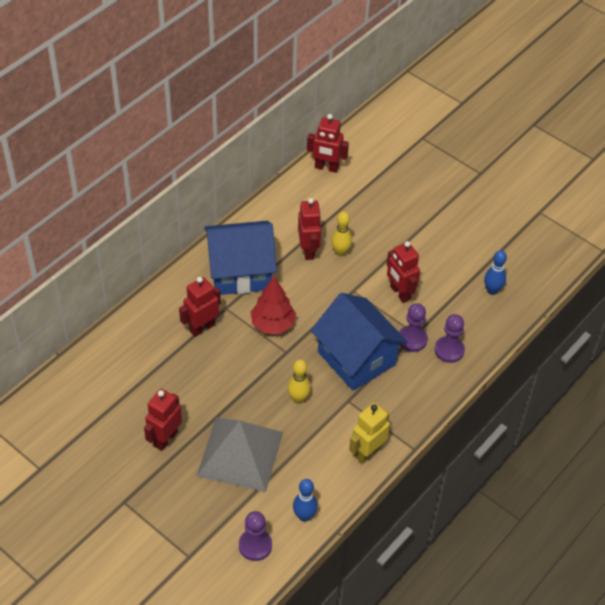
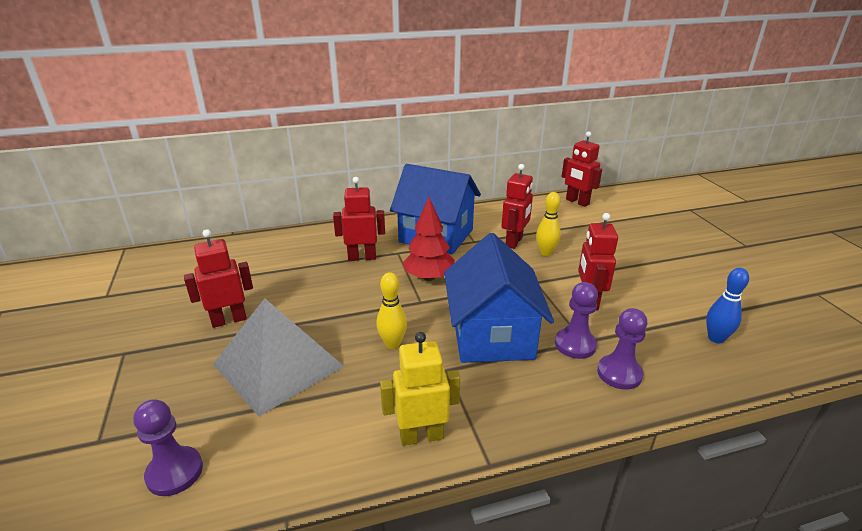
camera: 35 degrees right, 20 degrees down
blue bowling pin [293,479,318,522] -> none

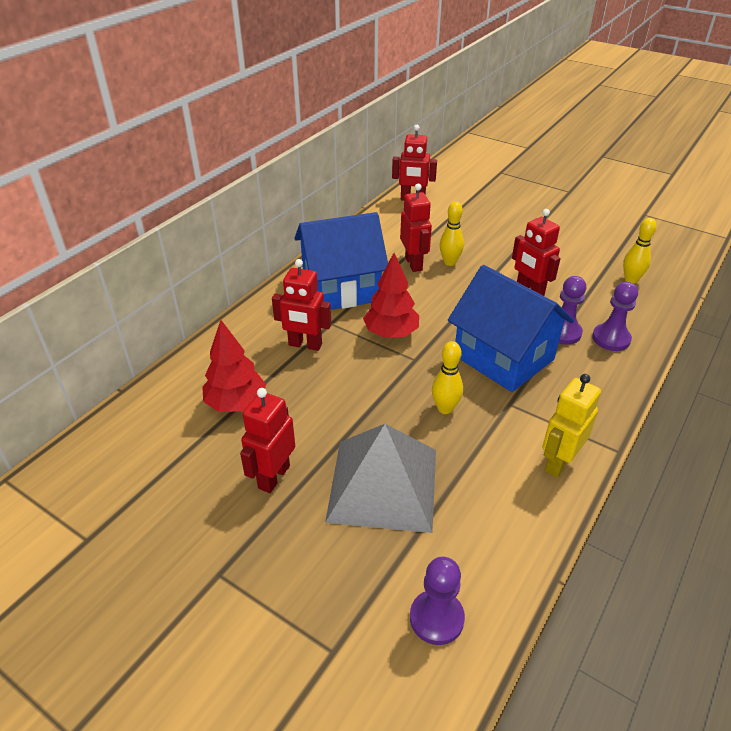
camera: 40 degrees left, 10 degrees up
red robot [333,177,385,261] -> red robot turned 120 degrees counterclockwise [272,259,331,351]
blue bowling pin [706,268,749,343] -> yellow bowling pin [623,218,657,284]
none -> red tree [202,320,266,412]

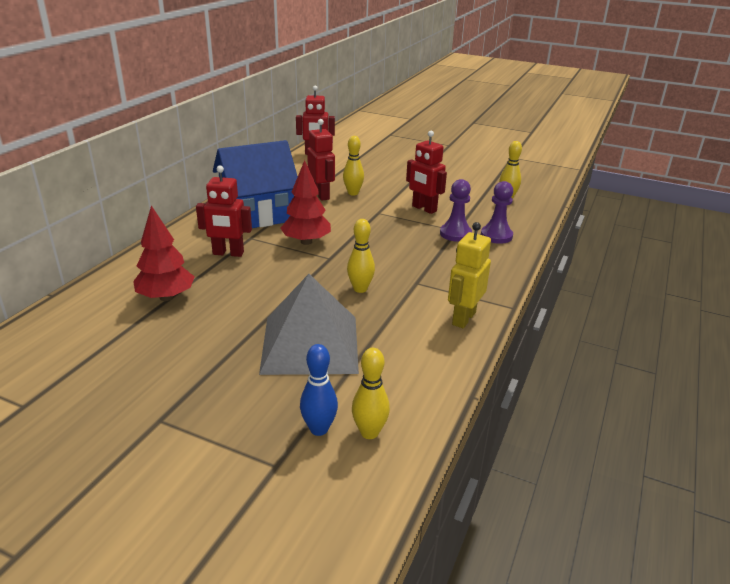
camera: 10 degrees left, 10 degrees down
red robot [240,388,295,493] -> none
purple pawn [410,557,465,645] -> yellow bowling pin [352,348,390,439]
blue house [448,265,574,392] -> none
none -> blue bowling pin [300,344,338,436]

